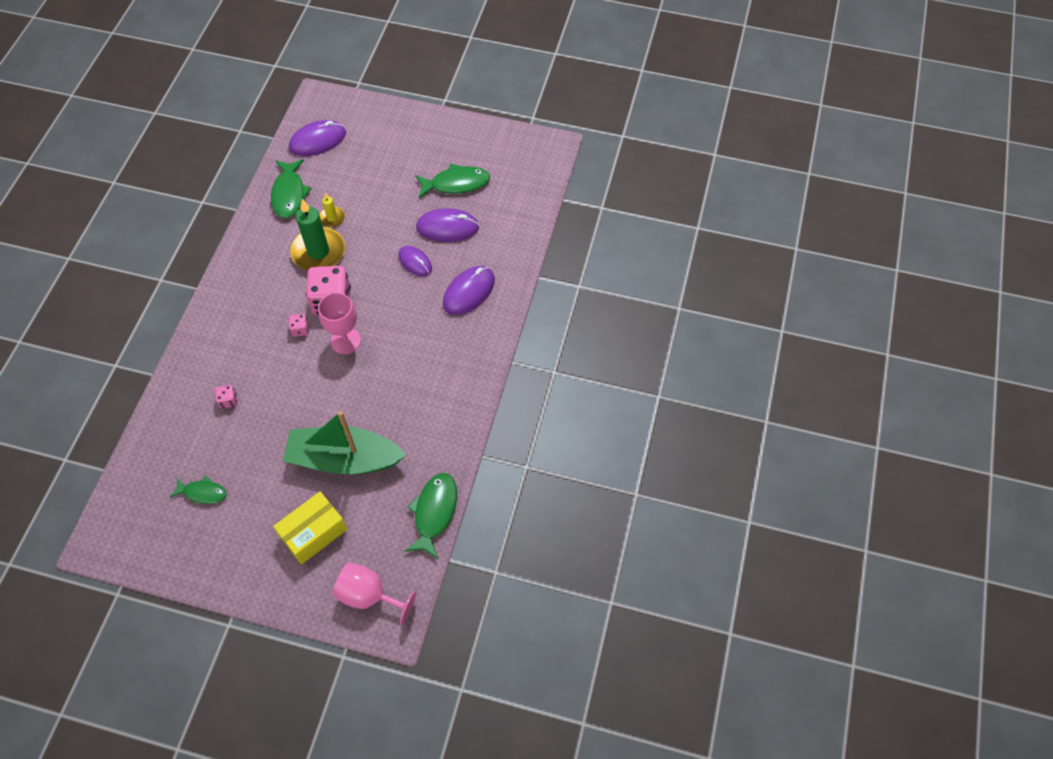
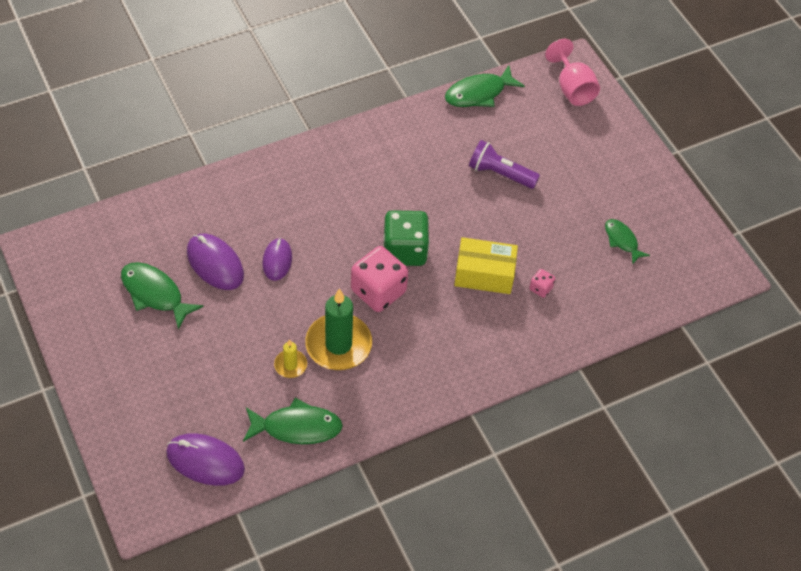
camera: 135 degrees left, 5 degrees down
green fish [271,159,312,218] -> green fish turned 45 degrees clockwise [243,398,343,444]
yellow box [273,492,347,564] -> yellow box moved to [454,237,518,294]
green boat [283,411,406,474] -> purple flashlight [469,140,540,189]
pink dice [288,314,309,337] -> none
pink goblet [318,292,361,354] -> green dice [383,210,430,266]
purple mouse [443,266,495,315] -> none

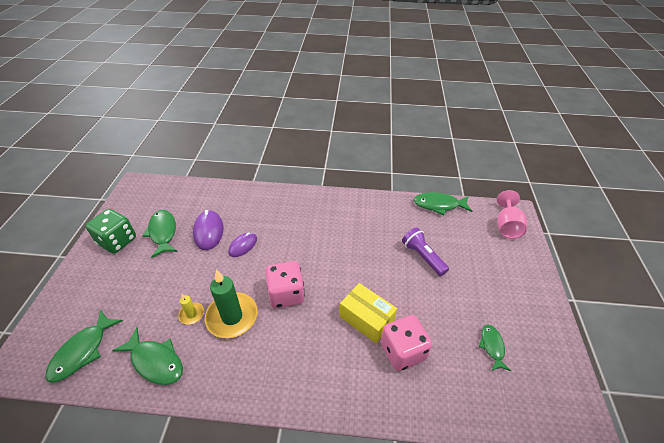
camera: 35 degrees right, 10 degrees down
purple mouse [166,433,245,486] -> green fish [45,310,123,383]
green dice [383,210,430,266] -> green dice moved to [85,209,136,254]
pink dice [529,269,555,298] -> pink dice [381,315,432,371], size x2.24

